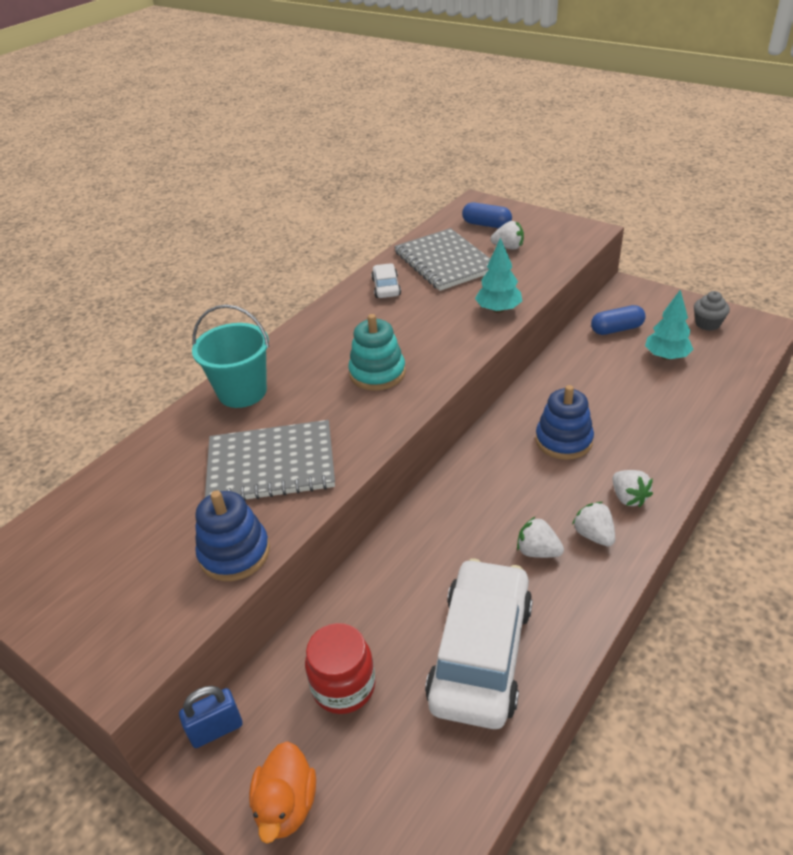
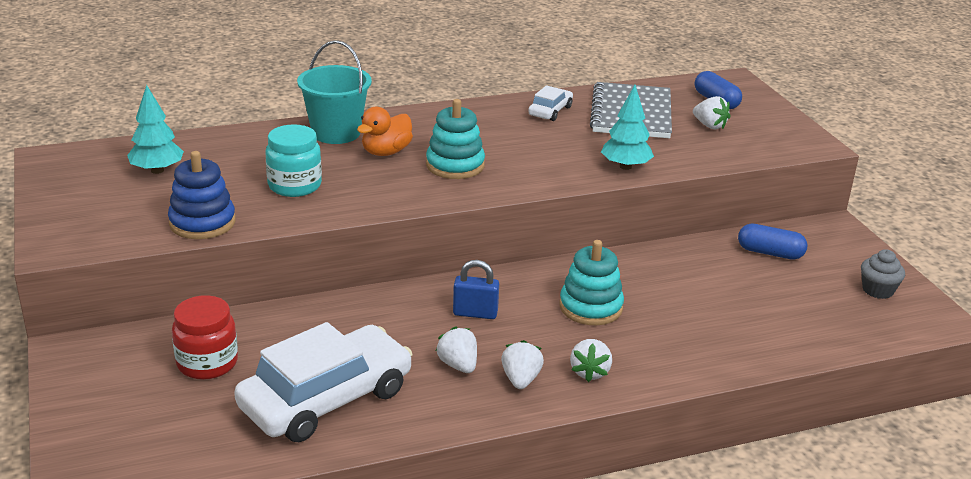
camera: 30 degrees right, 10 degrees down
blue padlock [179,686,243,748] -> blue padlock moved to [453,260,499,319]
grey notebook [205,420,335,500] -> turquoise jar [265,124,322,197]
orange duck [249,741,316,844] -> orange duck moved to [357,107,413,156]
blue stacking toy [536,385,594,460] -> turquoise stacking toy [560,240,624,325]
turquoise tree [645,290,693,360] -> turquoise tree moved to [127,85,184,174]

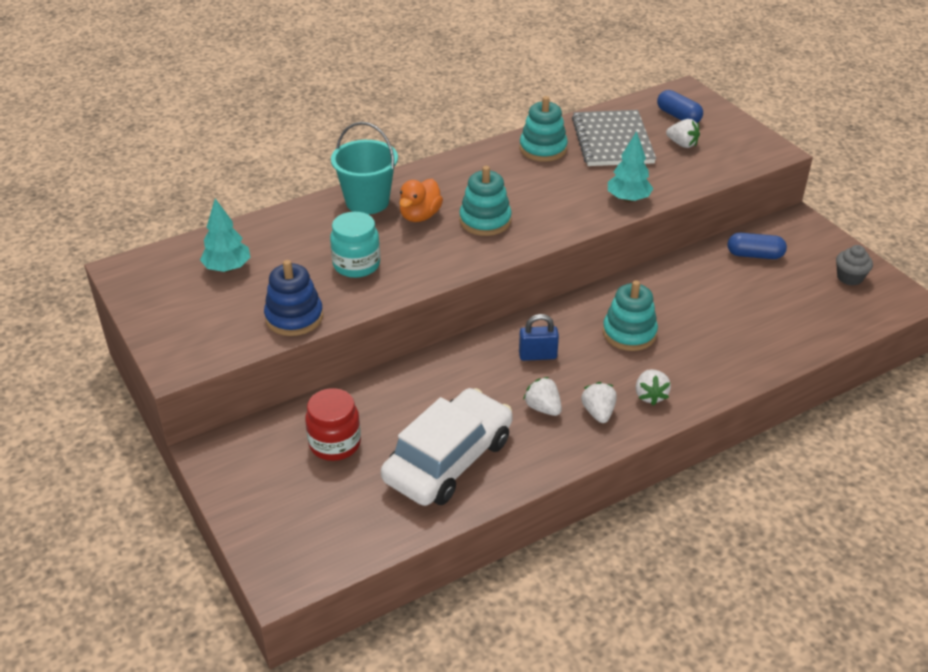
camera: 10 degrees left, 10 degrees up
white car [528,85,573,121] -> turquoise stacking toy [520,96,568,162]

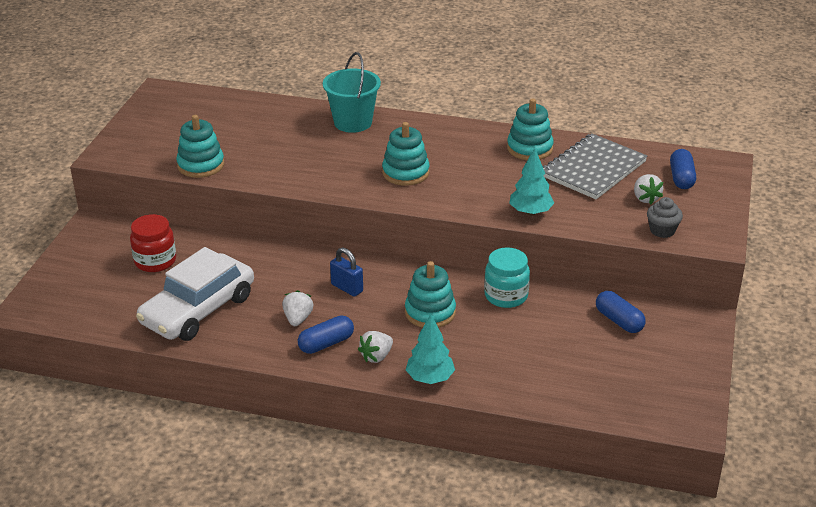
camera: 45 degrees right, 5 degrees down
turquoise tree [200,199,251,272] -> turquoise tree moved to [406,314,455,384]
blue stacking toy [264,260,323,336] -> turquoise stacking toy [176,115,224,178]
turquoise jar [330,212,380,278] -> turquoise jar moved to [484,247,530,308]
white car [381,388,513,506] -> white car turned 135 degrees clockwise [136,247,254,341]
orange duck [399,179,443,222] -> none
white strawberry [581,382,617,423] -> blue capsule [298,315,354,354]
grey cupcake [836,245,873,286] -> grey cupcake moved to [647,197,683,238]

